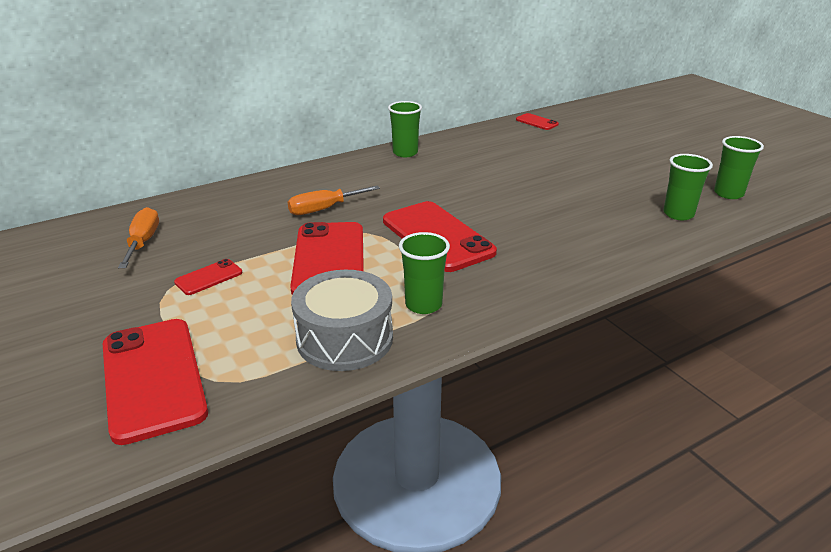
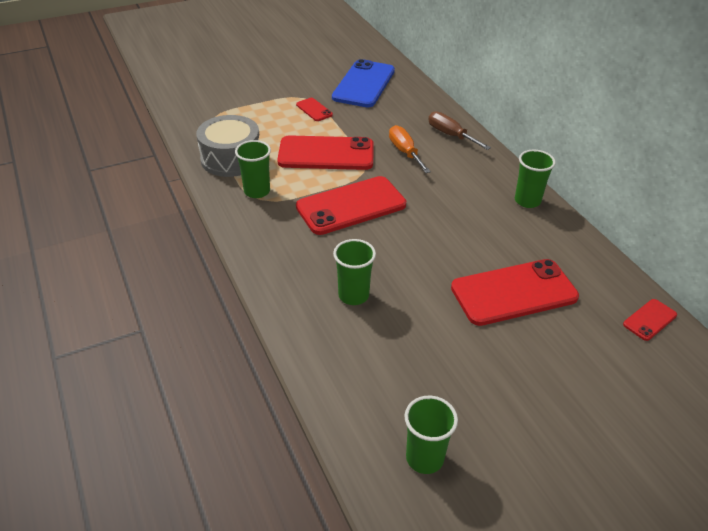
camera: 95 degrees right, 10 degrees up
red phone [103,319,208,445] -> red phone moved to [451,259,579,326]
orange screwdriver [118,207,159,268] -> blue phone [332,59,395,107]
green cup [663,154,713,220] -> green cup moved to [333,239,376,305]
none -> brown screwdriver [428,111,491,150]

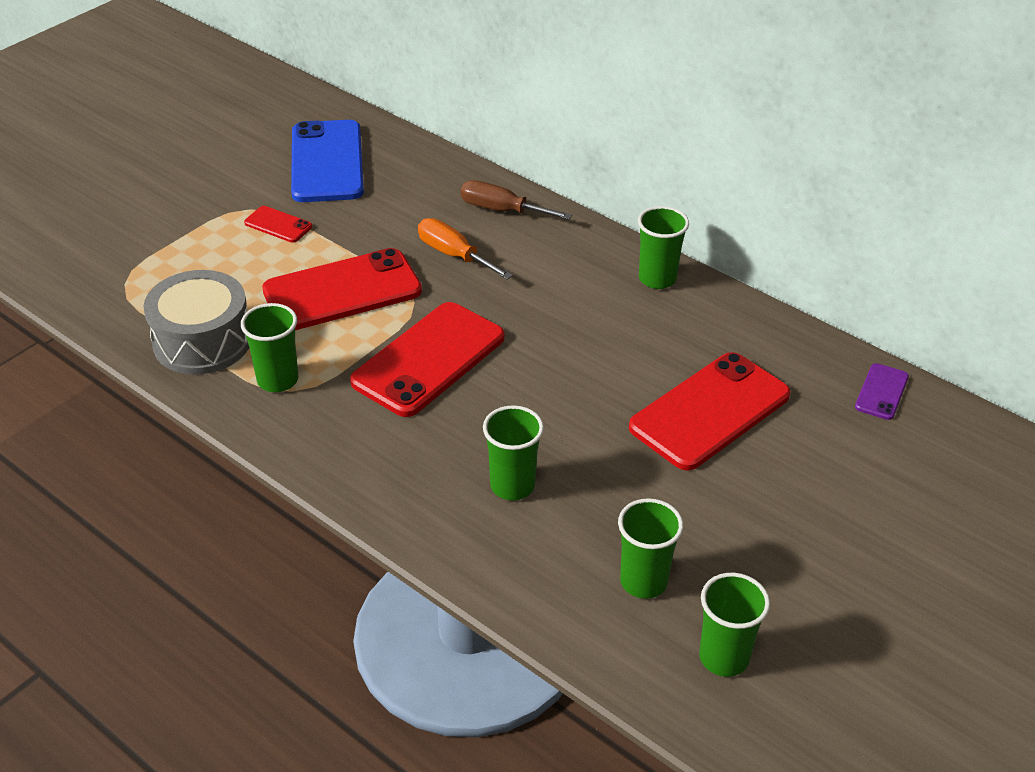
camera: 25 degrees left, 0 degrees up
red phone [623,299,677,341] -> purple phone [855,363,909,420]
none -> green cup [618,498,683,599]

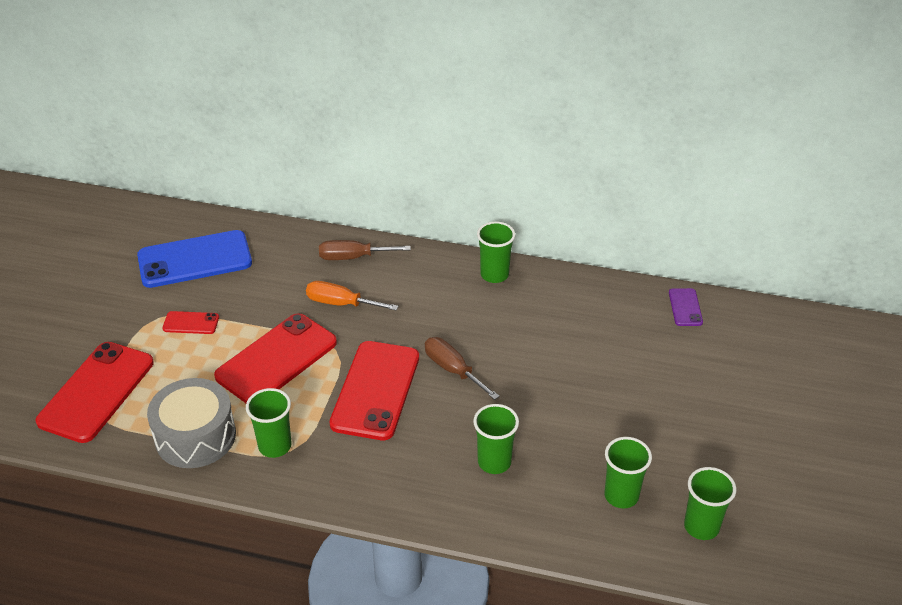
camera: 25 degrees left, 0 degrees up
blue phone [291,120,364,202] -> blue phone turned 75 degrees counterclockwise [137,230,252,288]
red phone [629,352,790,471] -> red phone moved to [36,342,154,443]
none -> brown screwdriver [425,337,500,400]

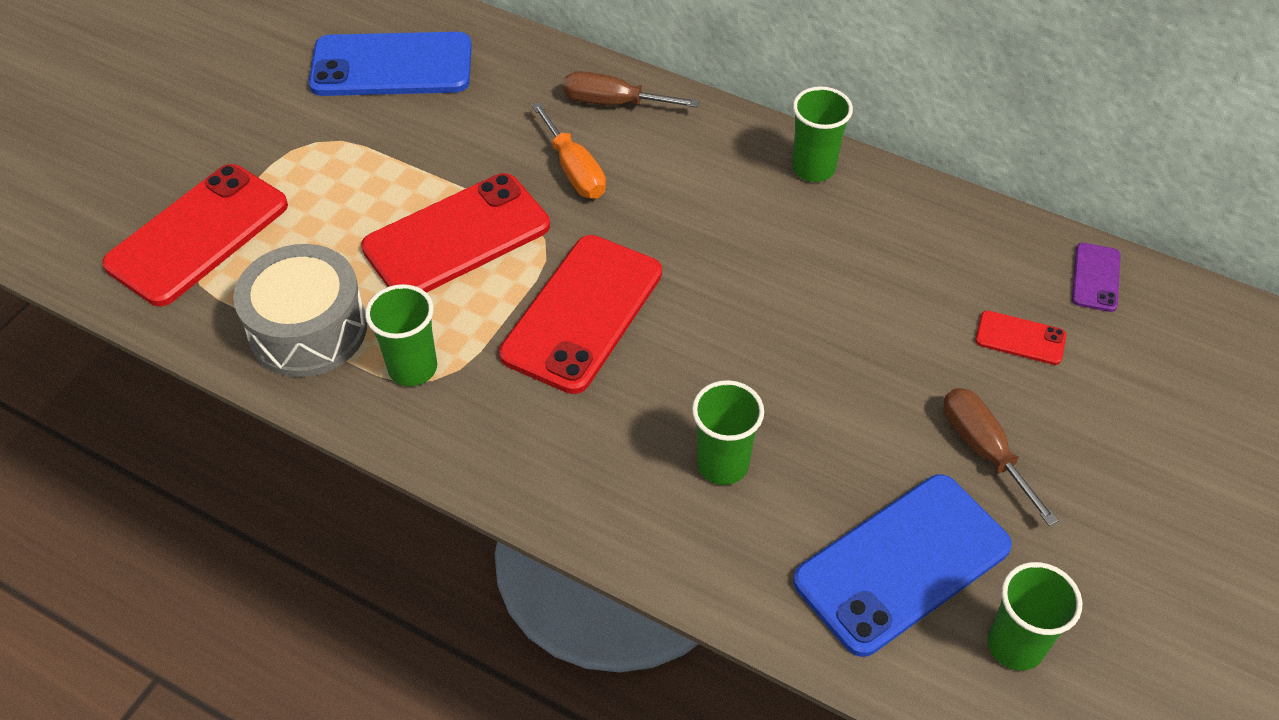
camera: 15 degrees right, 10 degrees up
red phone [163,311,219,334] -> red phone moved to [975,311,1066,365]
orange screwdriver [306,281,399,311] -> orange screwdriver turned 150 degrees counterclockwise [531,102,606,199]
brown screwdriver [425,337,500,400] -> brown screwdriver moved to [943,388,1059,526]
green cup [604,437,652,508] -> blue phone [793,474,1012,657]

